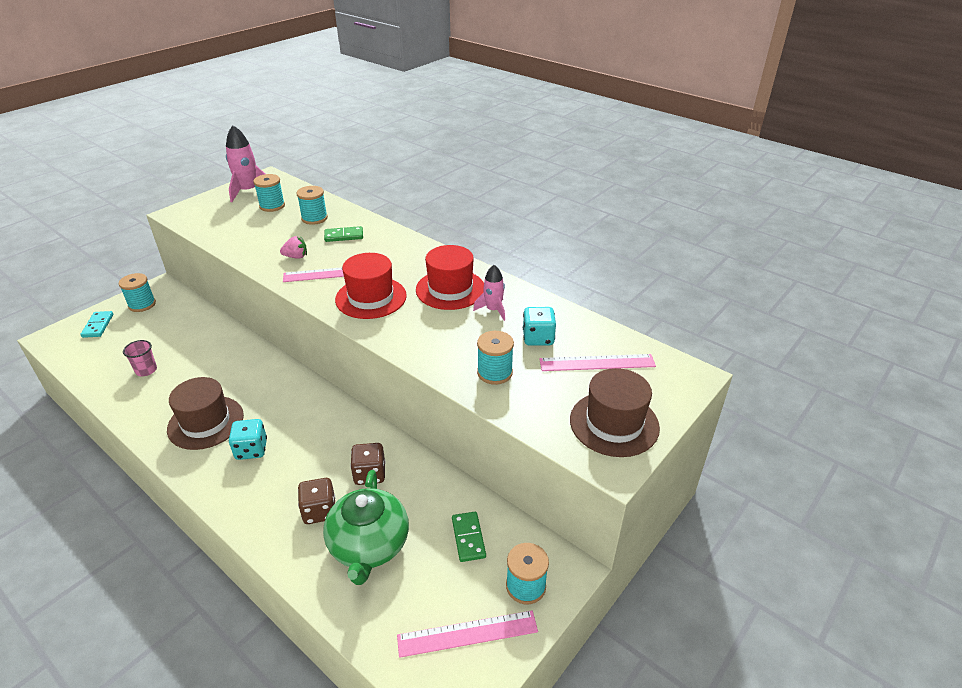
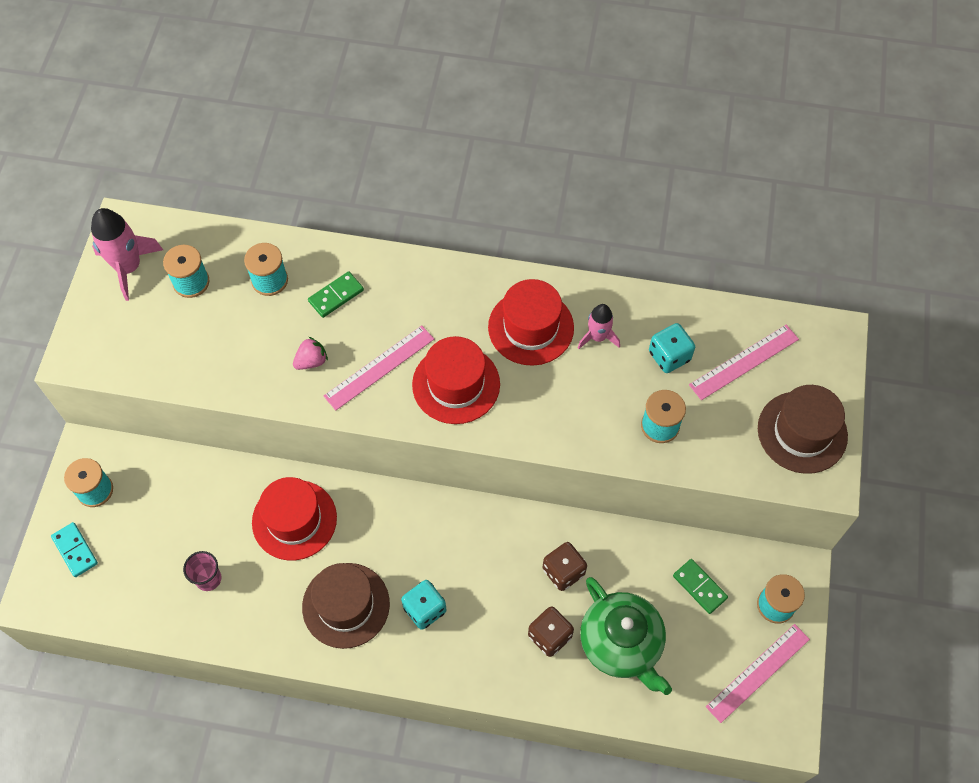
camera: 30 degrees left, 25 degrees up
none -> red hat [252,477,337,560]

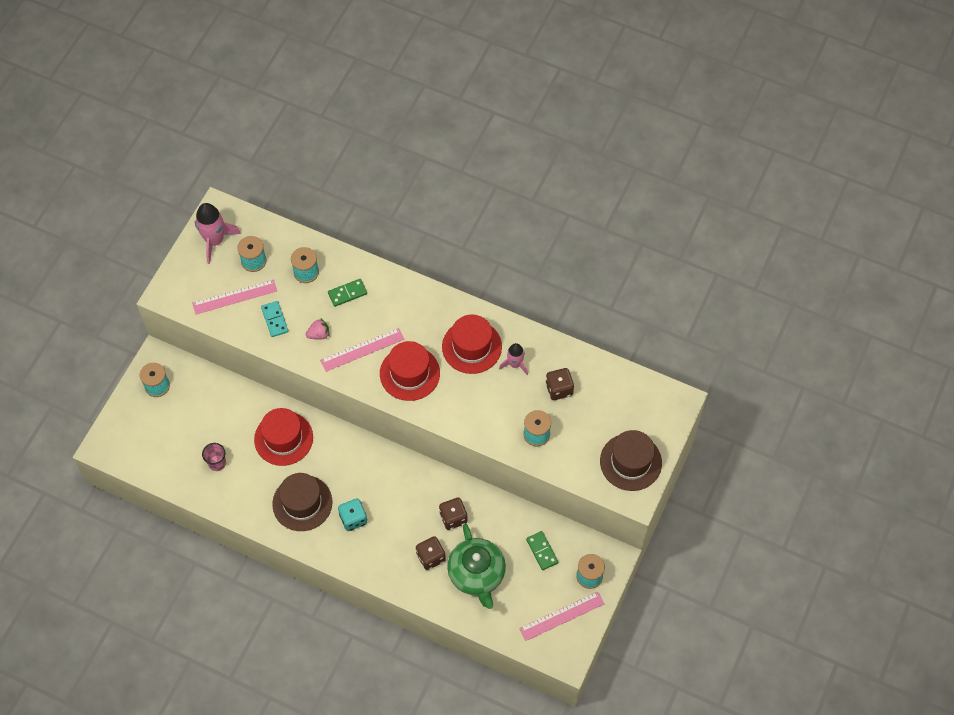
camera: 15 degrees right, 0 degrees up
turquoise domino [51,522,98,577] -> turquoise domino moved to [261,301,288,337]
turquoise dice [649,323,695,373] -> brown dice [546,368,574,400]
pink ruler [689,325,799,400] -> pink ruler moved to [192,279,277,315]

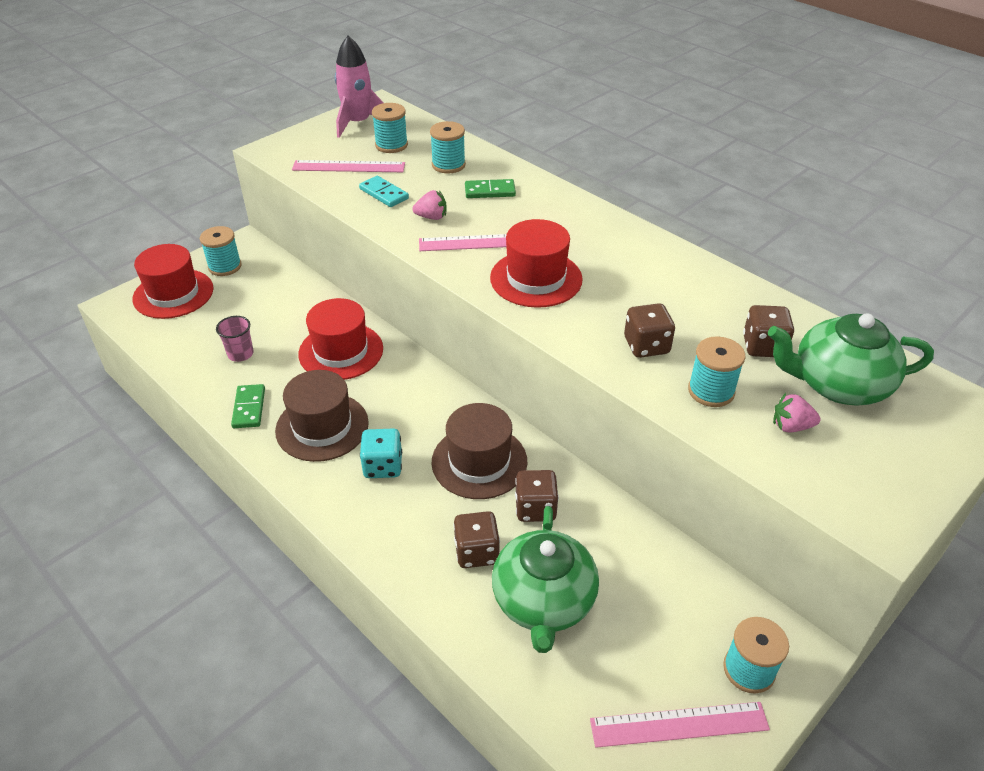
camera: 20 degrees right, 20 degrees down
turquoise domino [261,301,288,337] -> turquoise domino turned 45 degrees counterclockwise [359,176,409,207]
red hat [442,314,502,374] -> red hat moved to [133,244,214,319]
pink rocket [499,343,528,375] -> none
green domino [526,531,558,570] -> green domino moved to [231,384,265,428]
brown hat [600,430,662,491] -> brown hat moved to [432,403,527,499]
none -> brown dice [624,303,675,358]
none -> green teapot [768,313,934,405]
none -> pink strawberry [773,393,821,432]

